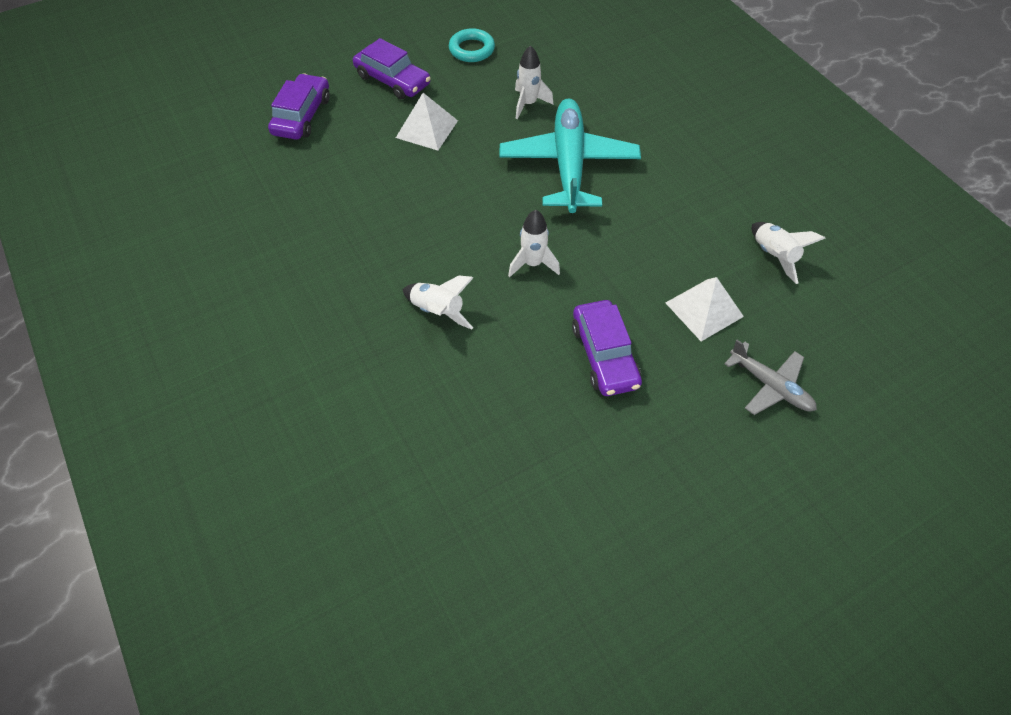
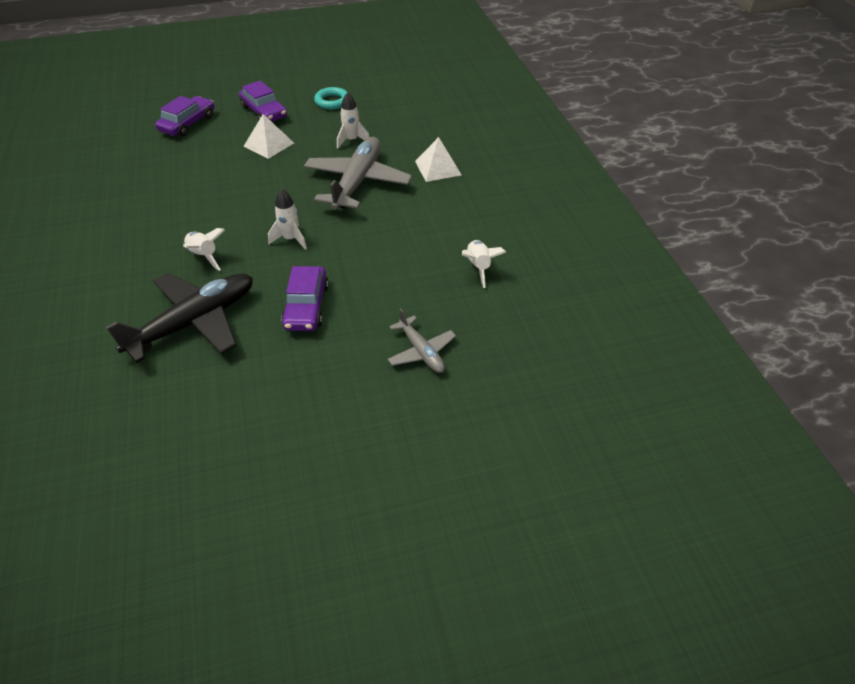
camera: 15 degrees right, 10 degrees down
turquoise plane [499,98,641,213] -> grey plane [304,137,412,210]
white pyramid [666,277,744,341] -> white pyramid moved to [415,137,461,182]
none -> black plane [106,273,253,363]

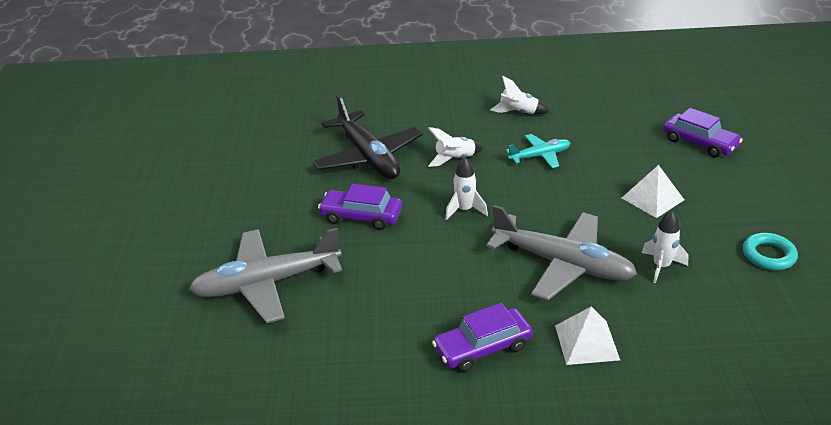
camera: 105 degrees right, 10 degrees down
purple car [239,81,287,122] -> purple car moved to [432,303,533,372]
grey plane [388,308,456,373] -> grey plane [189,228,342,323], size x1.89
white rocket [462,240,506,288] -> white rocket moved to [490,76,549,114]
none -> turquoise plane [506,134,570,168]

